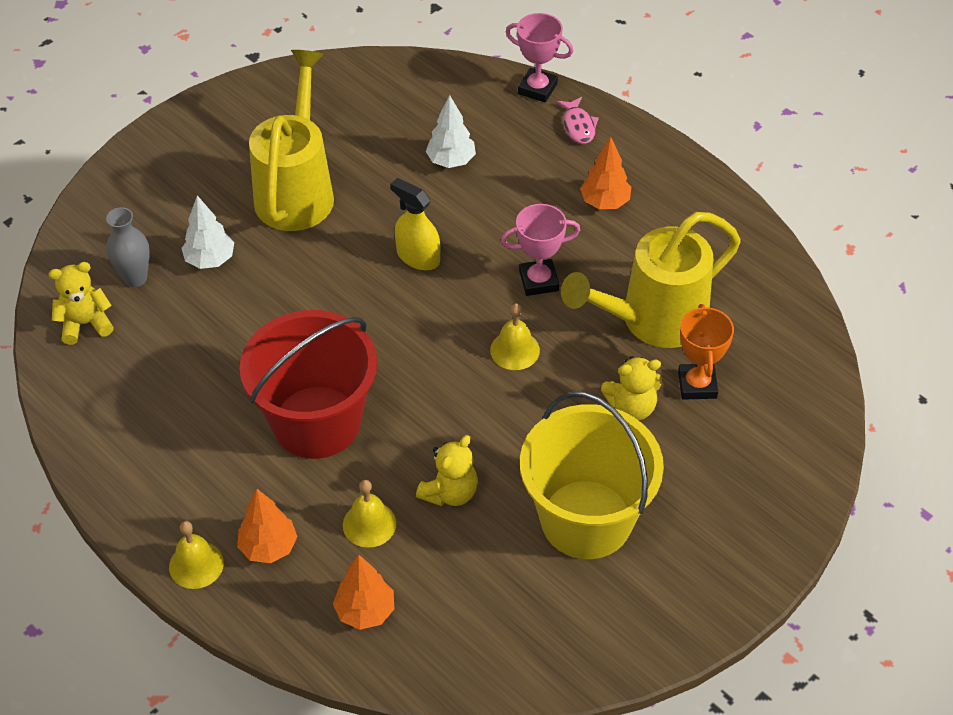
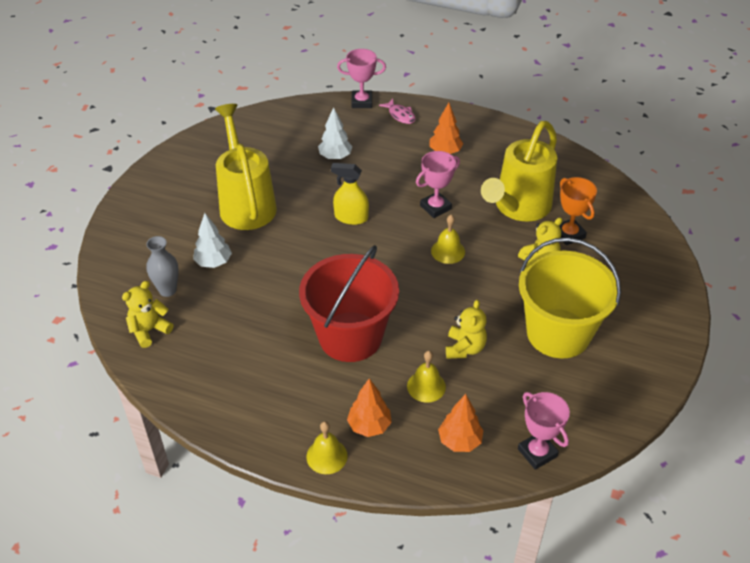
camera: 25 degrees left, 5 degrees down
none -> pink trophy [518,392,570,470]

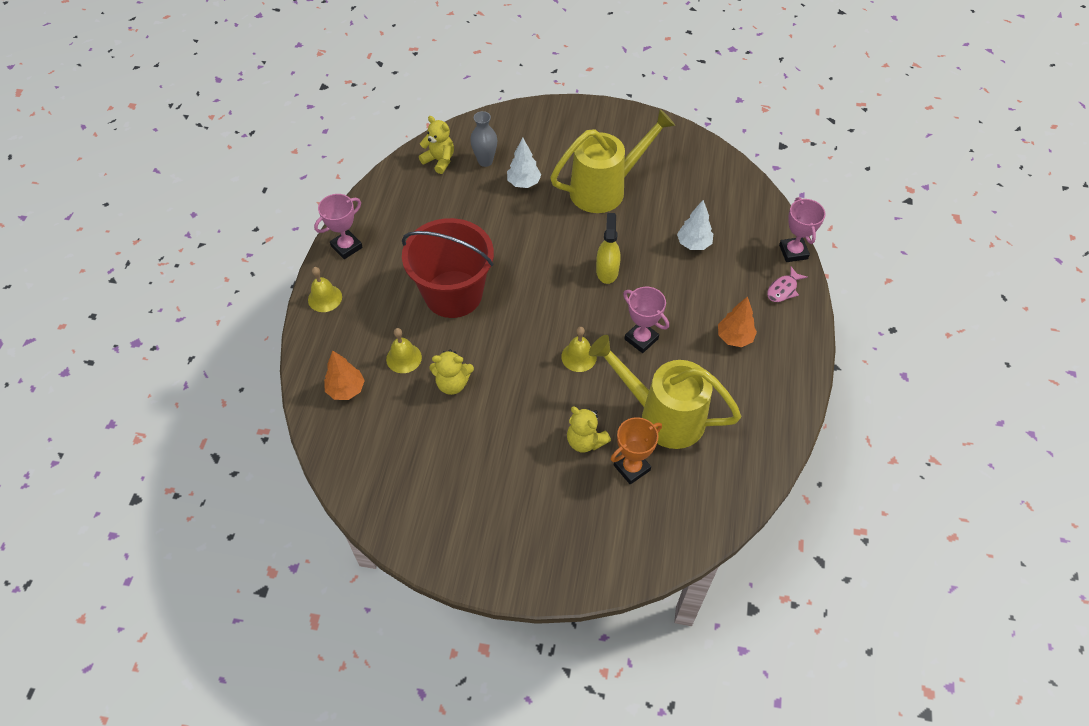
camera: 80 degrees right, 10 degrees up
orange tree [347,378,392,437] -> none
pink trophy [518,392,570,470] -> pink trophy moved to [314,194,363,259]
yellow bucket [519,237,621,358] -> none

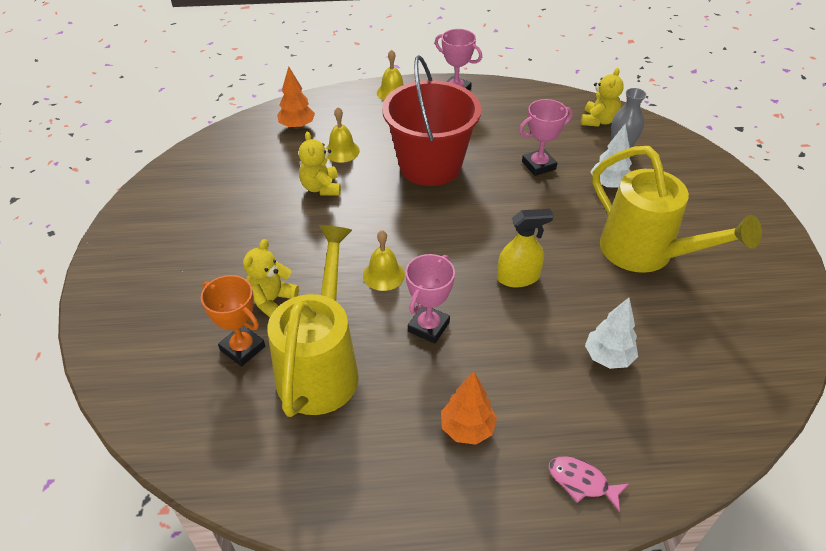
camera: 75 degrees right, 10 degrees down
pink trophy [779,197,826,262] -> pink trophy moved to [519,99,573,176]

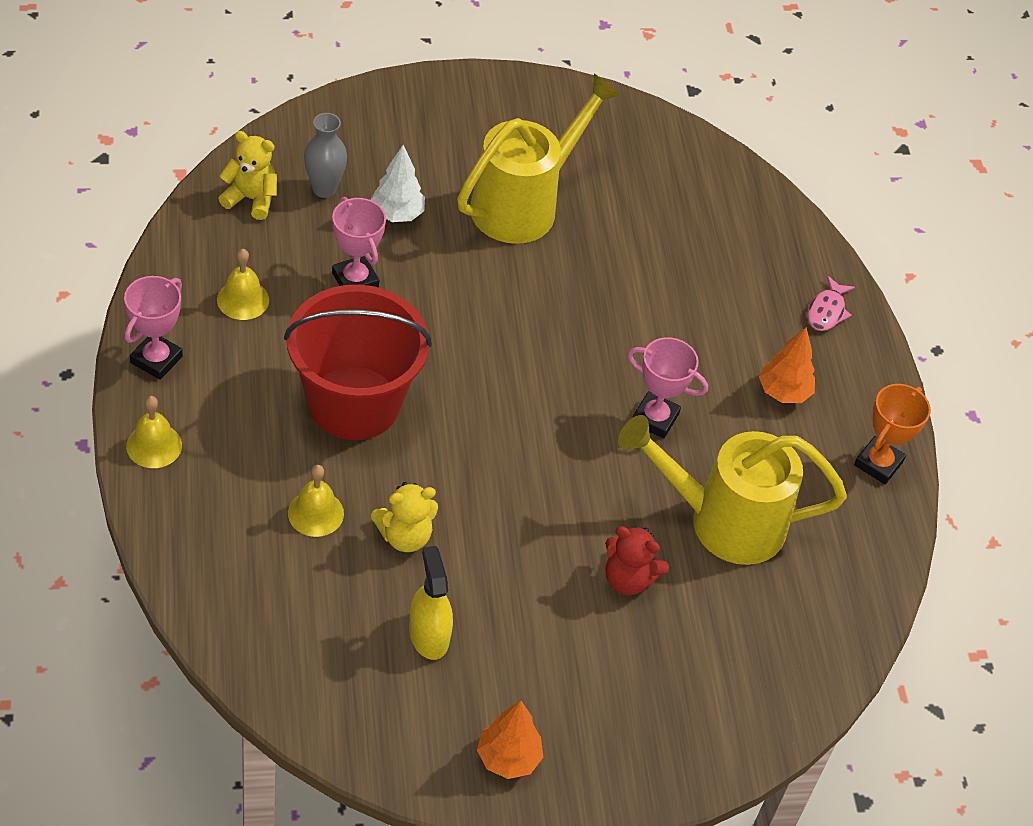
camera: 100 degrees left, 5 degrees up
orange trophy [201,275,265,367] -> orange trophy moved to [854,384,931,484]
yellow teddy bear [243,239,299,317] -> red teddy bear [605,526,669,595]
orange tree [277,66,315,129] -> orange tree moved to [477,700,543,779]
yellow bell [363,230,405,291] -> yellow bell moved to [217,249,269,320]
yellow spray bottle [497,209,554,287] -> yellow spray bottle moved to [409,546,453,660]
white tree [585,298,638,369] -> none

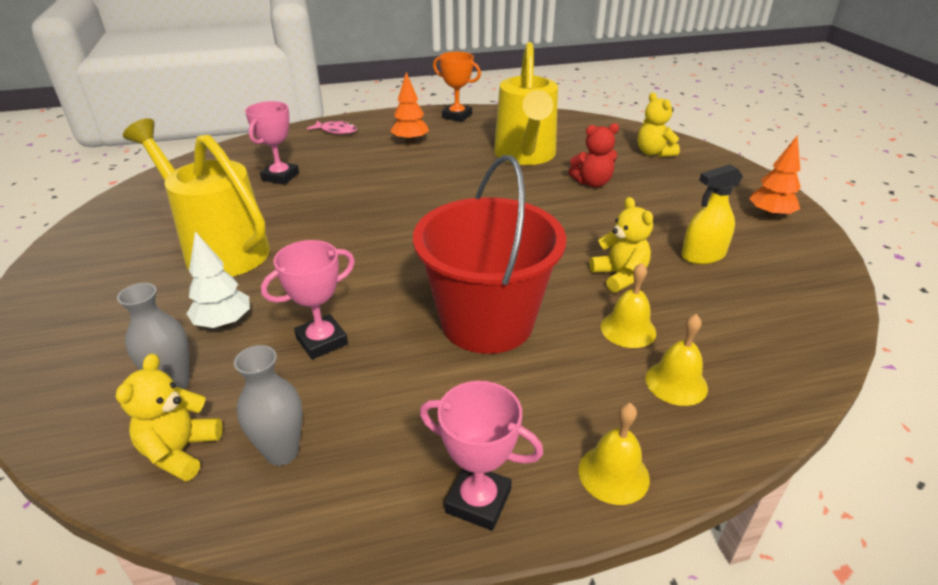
camera: 90 degrees left, 15 degrees down
yellow bell [217,249,269,320] -> yellow bell moved to [646,314,708,406]
red teddy bear [605,526,669,595] -> red teddy bear turned 60 degrees clockwise [568,123,619,187]
pink trophy [627,337,708,438] -> pink trophy moved to [245,101,299,185]
none -> grey vase [234,345,302,466]
none -> yellow teddy bear [638,93,680,157]

